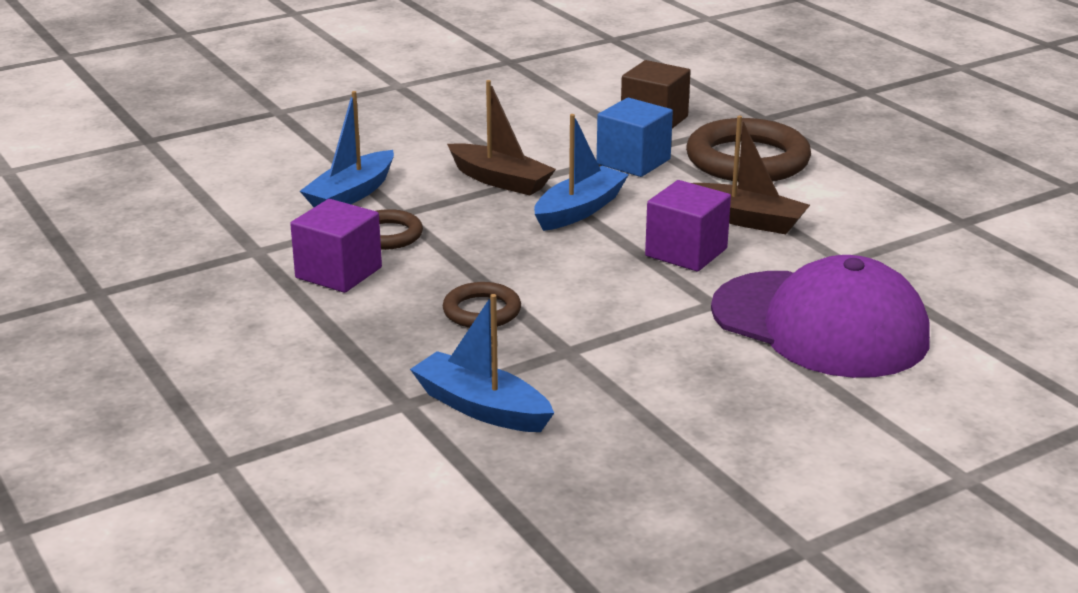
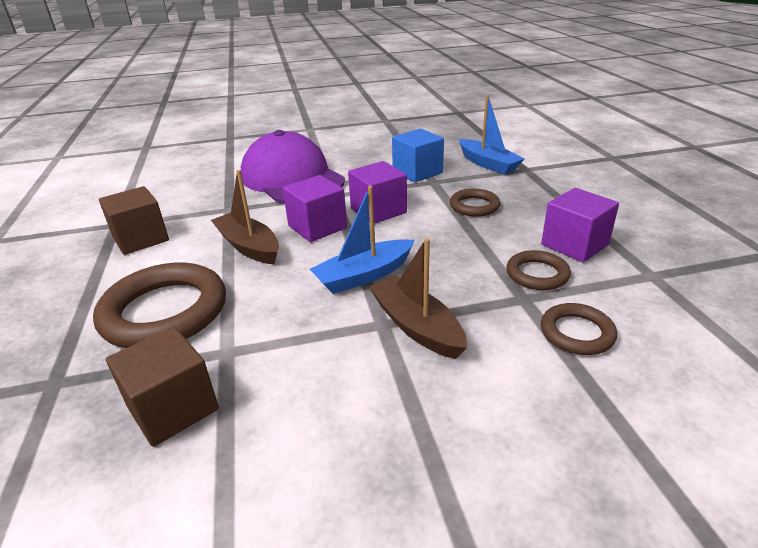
camera: 160 degrees left, 5 degrees up
blue boat [300,91,394,207] -> brown ring [541,303,617,355]
blue cube [597,98,673,177] -> blue cube moved to [392,129,444,182]
none -> brown cube [99,186,169,255]
none -> purple cube [348,161,407,224]

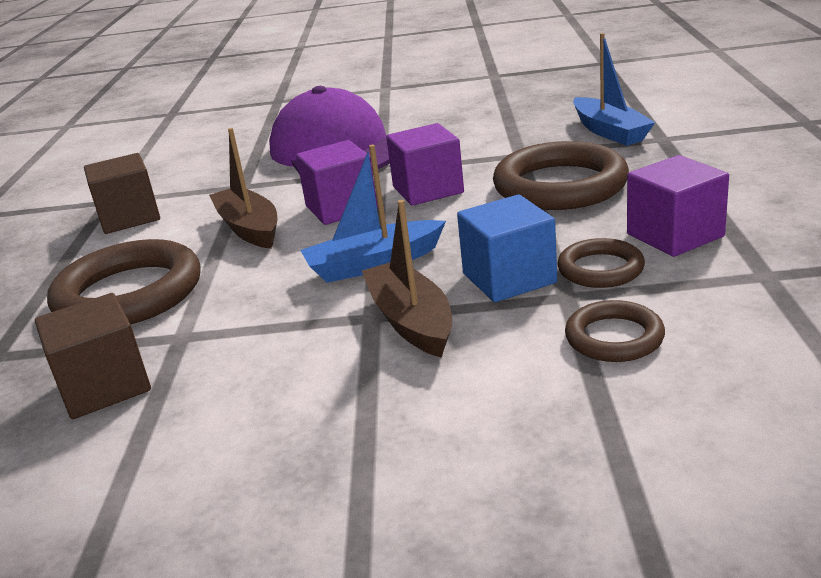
camera: 15 degrees right, 5 degrees down
blue cube [392,129,444,182] -> blue cube moved to [457,195,557,302]
brown ring [450,189,500,217] -> brown ring [493,141,629,210], size x1.90

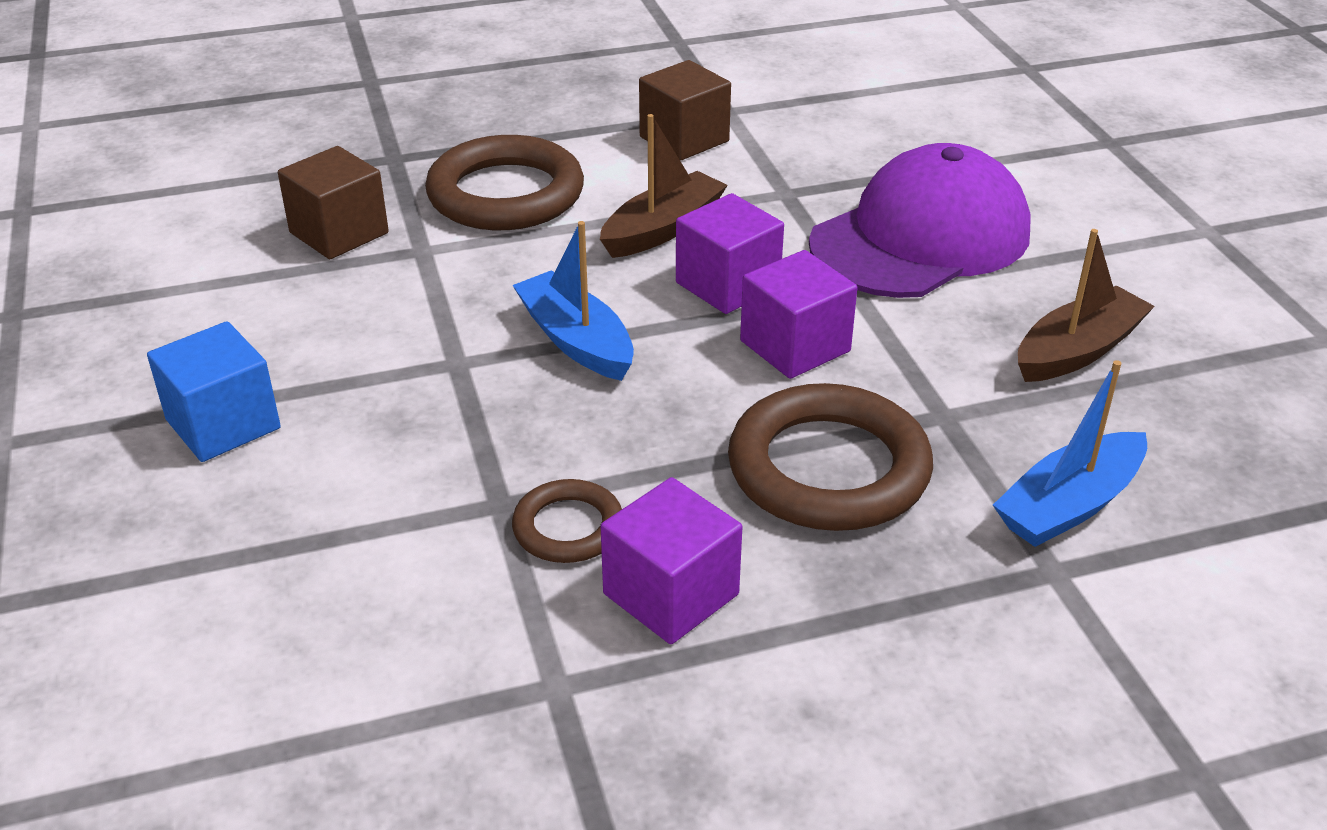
camera: 70 degrees right, 10 degrees up
brown boat [362,200,452,358] -> brown boat moved to [1018,229,1155,382]
blue cube [457,195,557,302] -> blue cube moved to [147,321,281,462]
brown ring [565,300,665,362] -> none

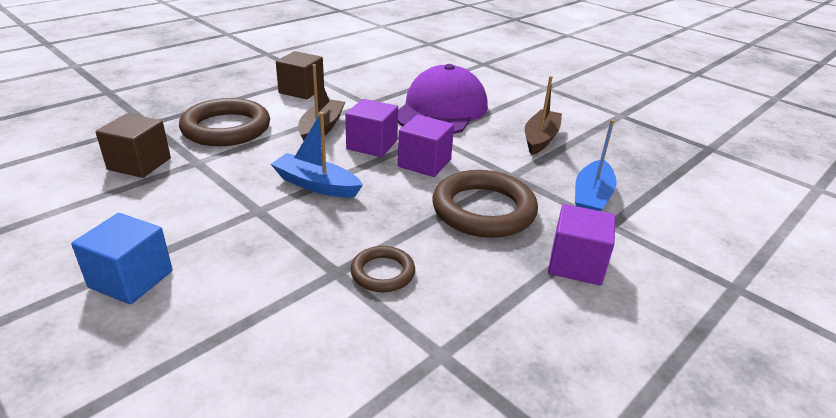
camera: 30 degrees left, 5 degrees down
purple cube [601,477,742,644] -> purple cube moved to [548,204,616,286]

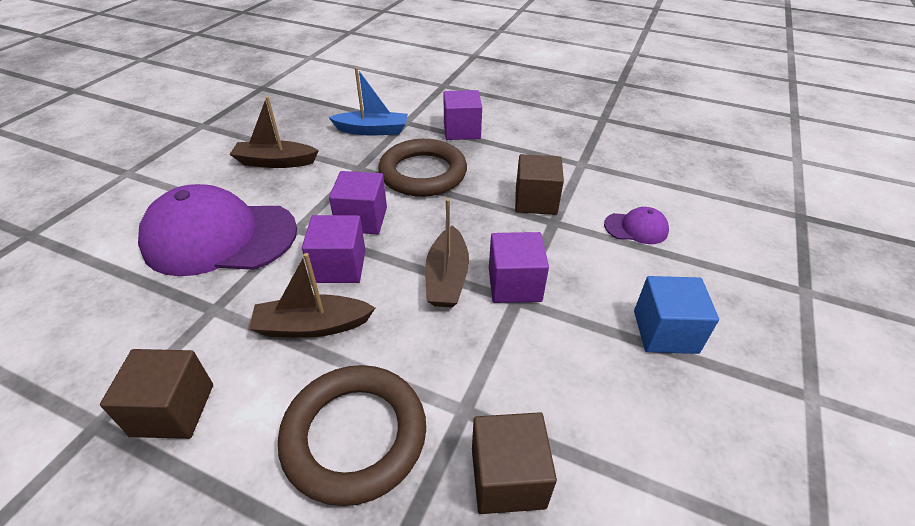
camera: 110 degrees left, 10 degrees up
blue boat [271,112,363,198] -> brown boat [425,198,469,308]
brown ring [350,246,415,292] -> brown cube [515,154,564,215]
none -> purple cube [489,232,549,303]
none -> purple cap [604,207,669,244]

